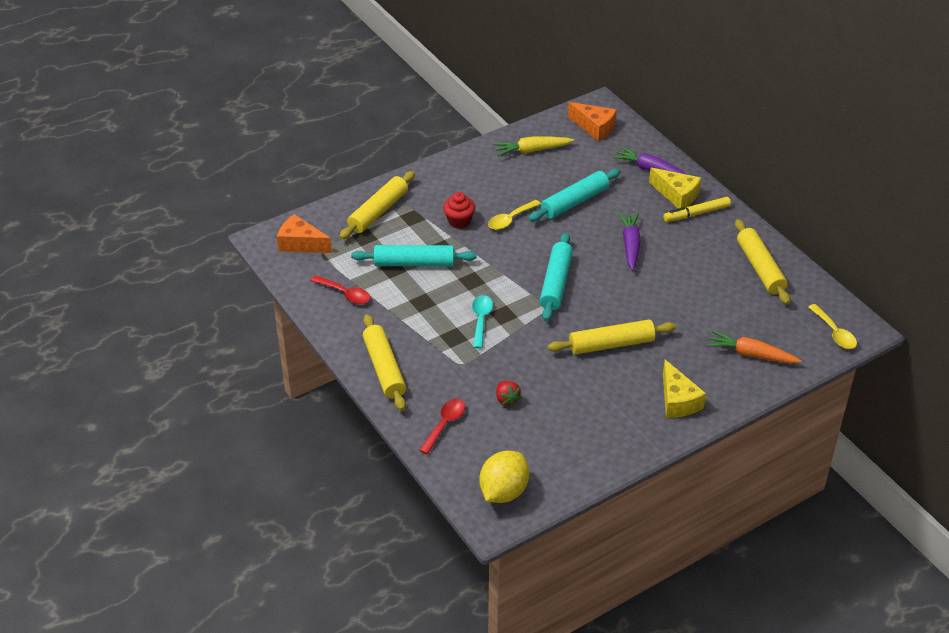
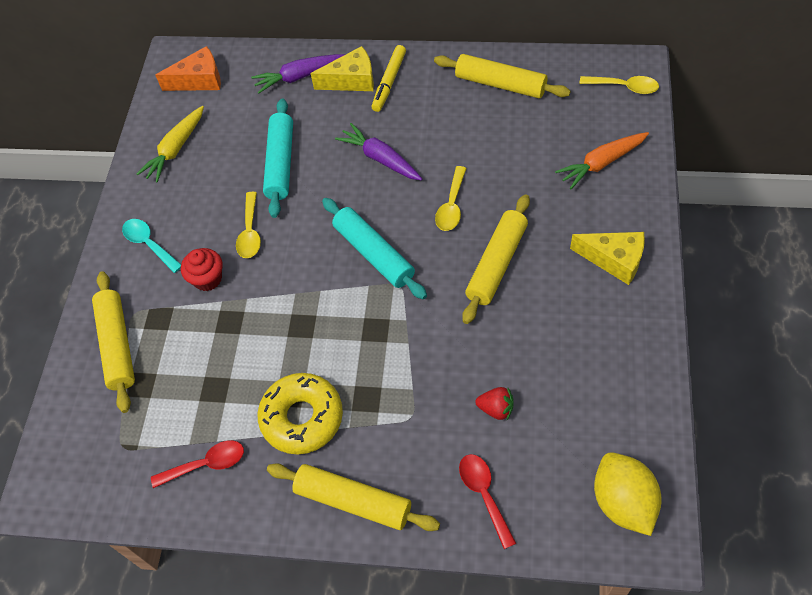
camera: 45 degrees left, 15 degrees up
orange cheese [277,214,332,253] -> none
turquoise rolling pin [351,245,477,266] -> none
turquoise spoon [472,295,493,349] -> turquoise spoon moved to [122,219,181,273]
none -> yellow donut [258,373,343,455]
none -> yellow spoon [435,166,467,231]

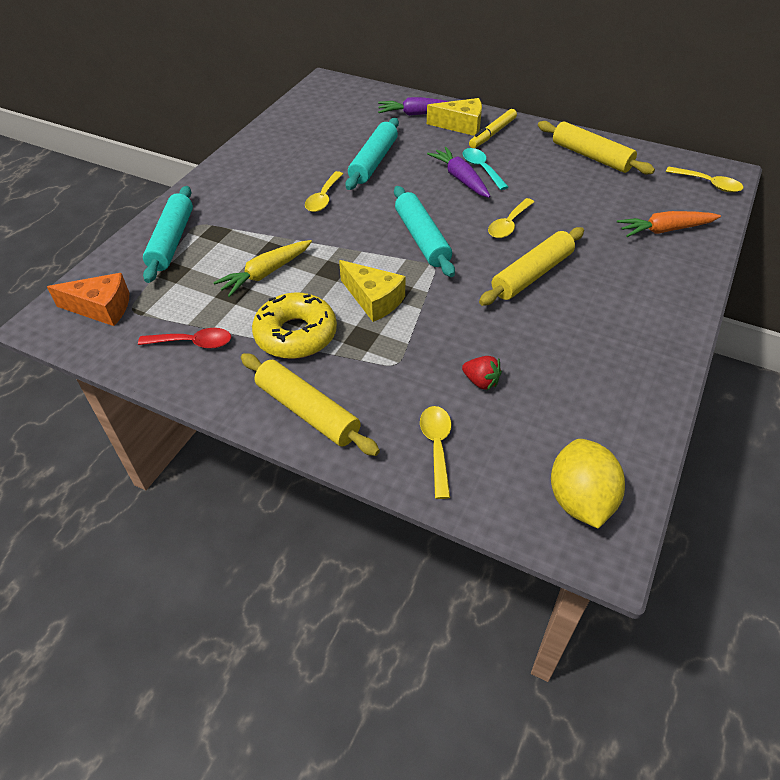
camera: 15 degrees right, 10 degrees down
yellow rolling pin [92,271,135,413] -> turquoise rolling pin [143,186,193,283]
turquoise spoon [122,219,181,273] -> turquoise spoon moved to [463,148,508,190]
yellow carrot [137,106,204,183] -> yellow carrot moved to [213,240,312,297]
orange cheese [155,46,221,91] -> orange cheese moved to [47,273,129,326]
red cupcake [181,248,222,291] -> none
red spoon [459,454,516,549] -> yellow spoon [420,406,451,499]
yellow cheese [570,232,645,285] -> yellow cheese moved to [339,260,405,322]

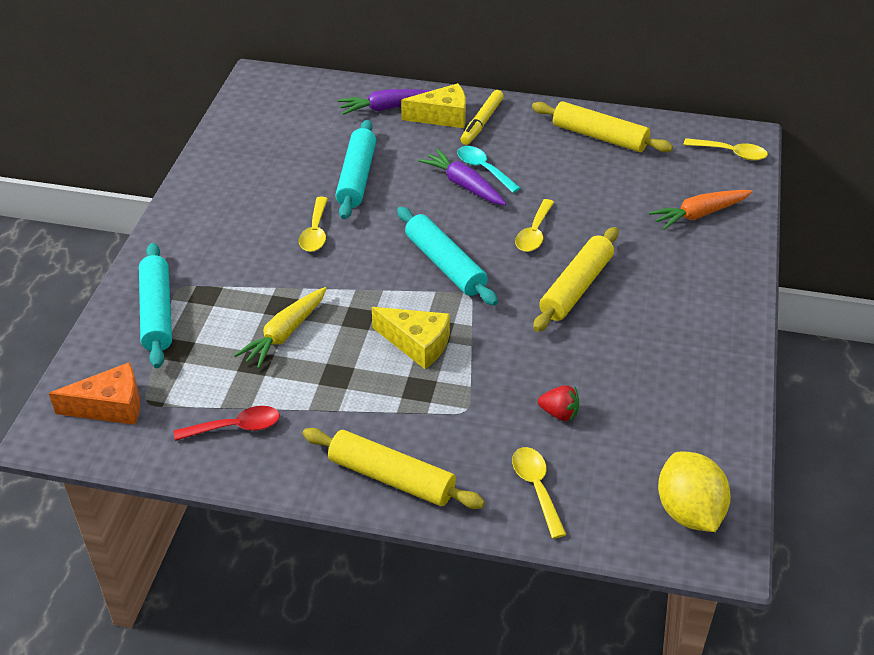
camera: 15 degrees left, 5 degrees down
yellow donut [252,293,337,359] -> none

